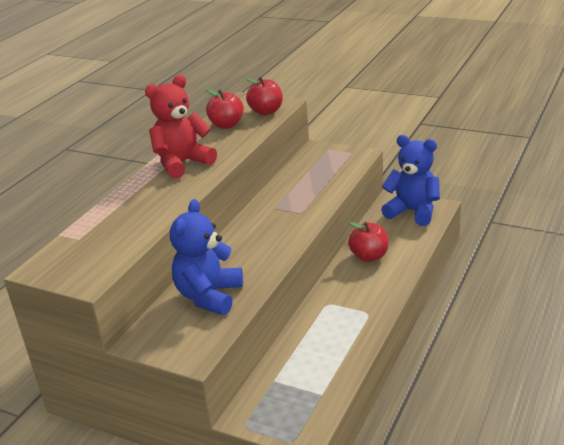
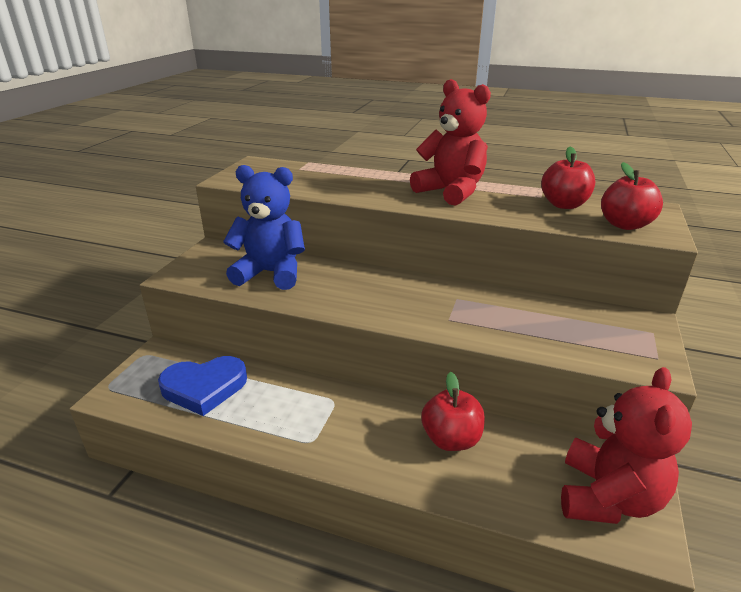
camera: 80 degrees right, 0 degrees up
blue teddy bear [381,135,440,226] -> red teddy bear [561,367,692,524]
none -> blue heart [158,356,247,416]

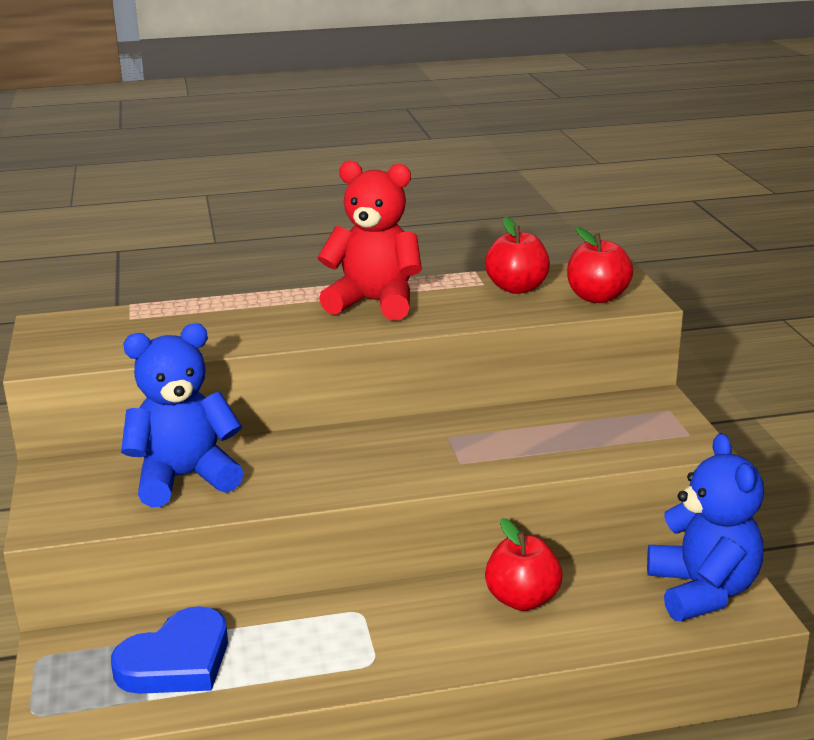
camera: 30 degrees left, 5 degrees down
red teddy bear [561,367,692,524] -> blue teddy bear [647,433,764,621]

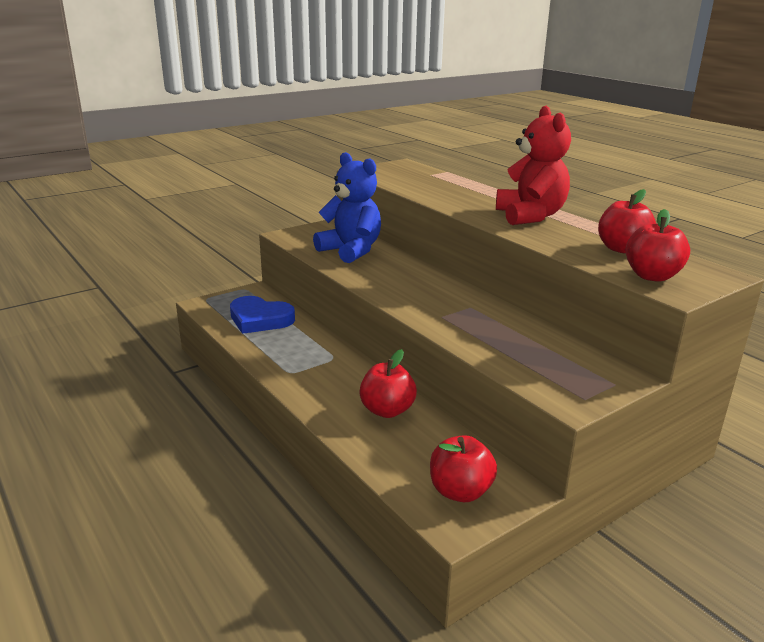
camera: 65 degrees right, 0 degrees up
blue teddy bear [647,433,764,621] -> red apple [430,435,497,502]

